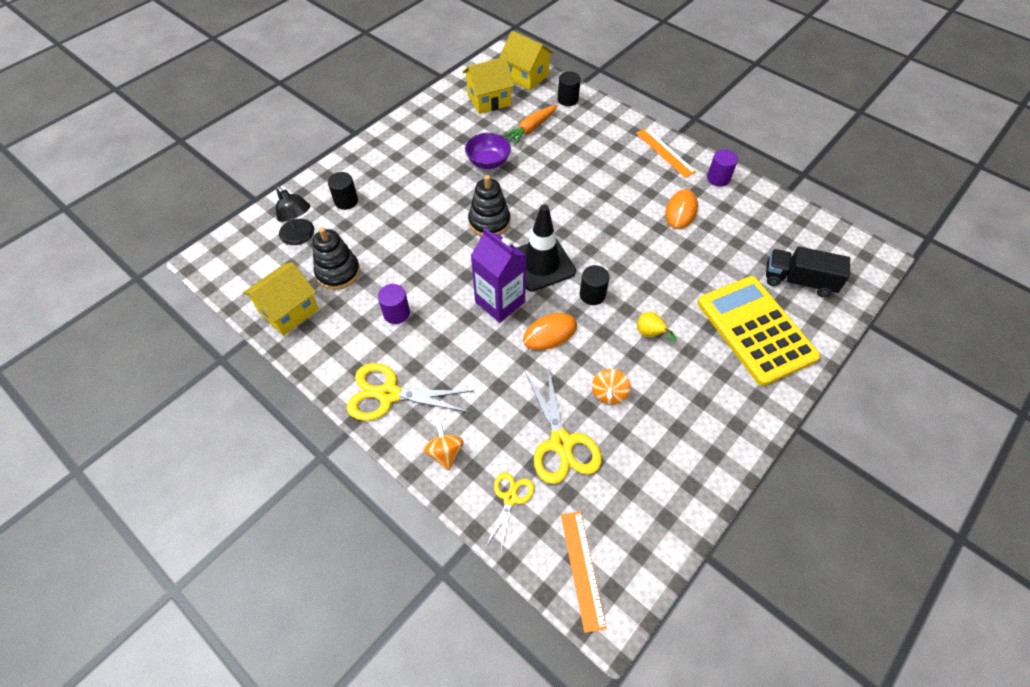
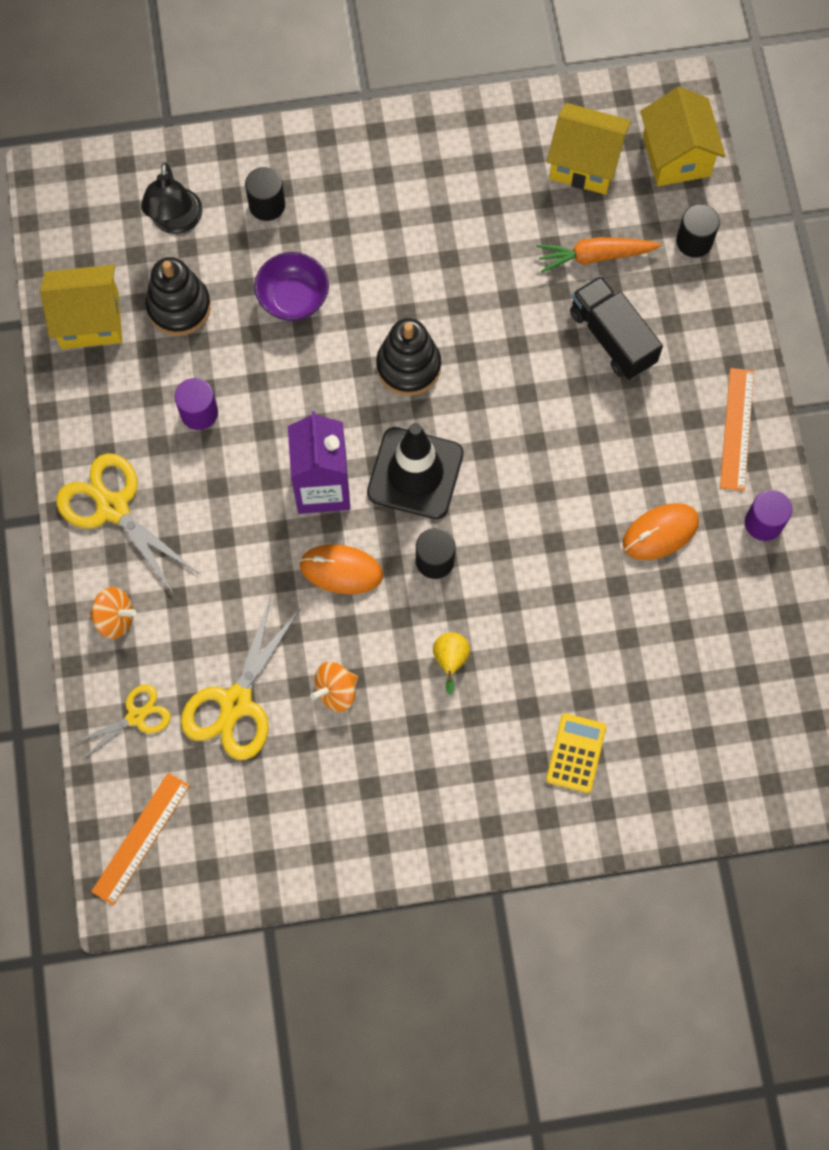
camera: 40 degrees right, 15 degrees up
orange spinning top [424,422,464,471] -> orange spinning top turned 75 degrees clockwise [90,587,136,639]
purple bowl [465,133,511,169] -> purple bowl moved to [254,252,329,321]
yellow calculator [697,276,820,386] -> yellow calculator [546,713,606,793], size x0.44
black truck [766,246,850,297] -> black truck moved to [570,276,663,380]

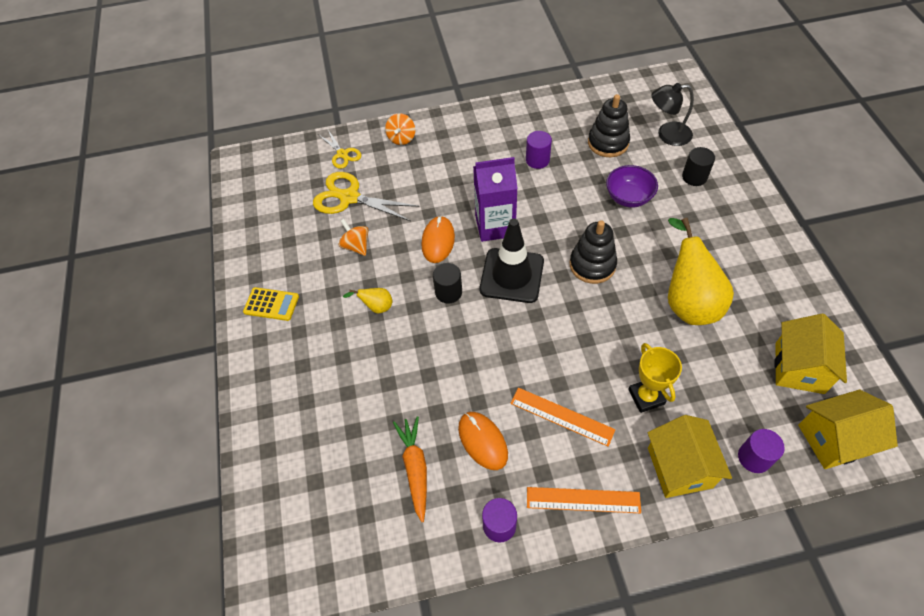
camera: 90 degrees right, 15 degrees down
yellow house [40,265,122,349] -> yellow house moved to [648,415,732,498]
yellow scissors [56,453,198,595] -> none
orange ruler [91,772,190,905] -> orange ruler moved to [510,388,615,447]
orange carrot [536,237,662,273] -> orange carrot moved to [393,416,427,522]
yellow calculator [546,713,606,793] -> yellow calculator moved to [243,287,299,321]
black truck [570,276,663,380] -> yellow trophy [628,343,682,413]
black cylinder [676,204,720,258] -> purple cylinder [738,429,785,473]
none -> yellow pear [668,218,734,325]

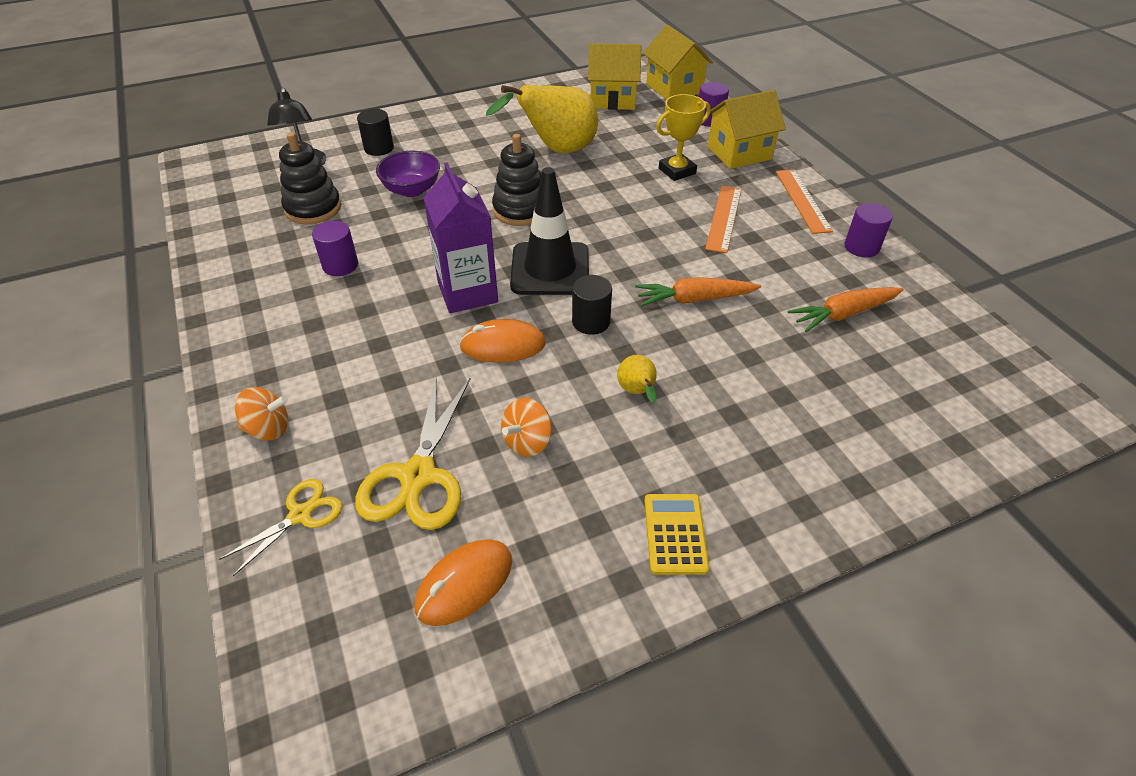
camera: 105 degrees left, 10 degrees down
orange mouse [458,412,508,470] -> orange mouse moved to [415,539,512,626]
none -> orange carrot [635,277,761,307]

